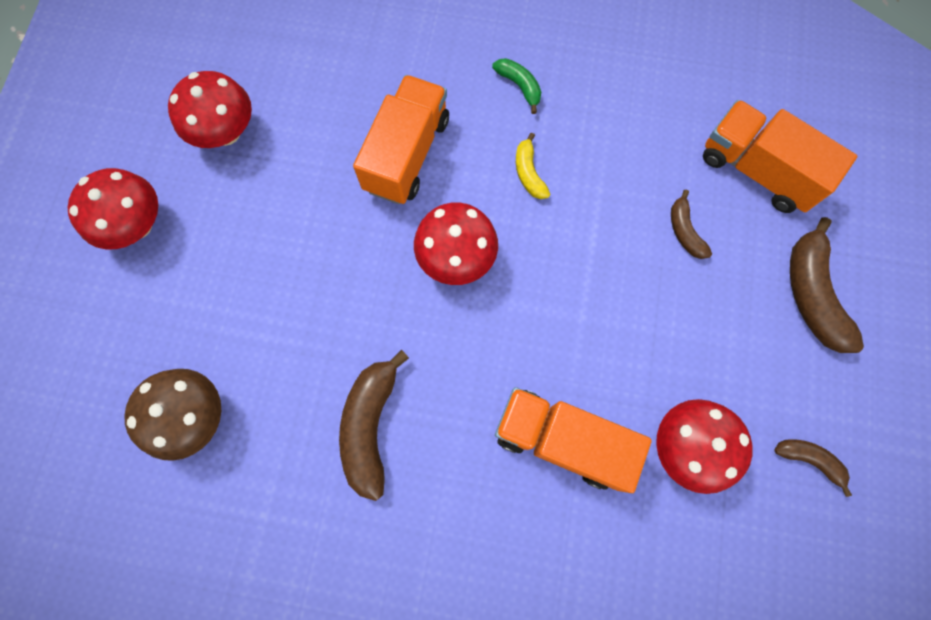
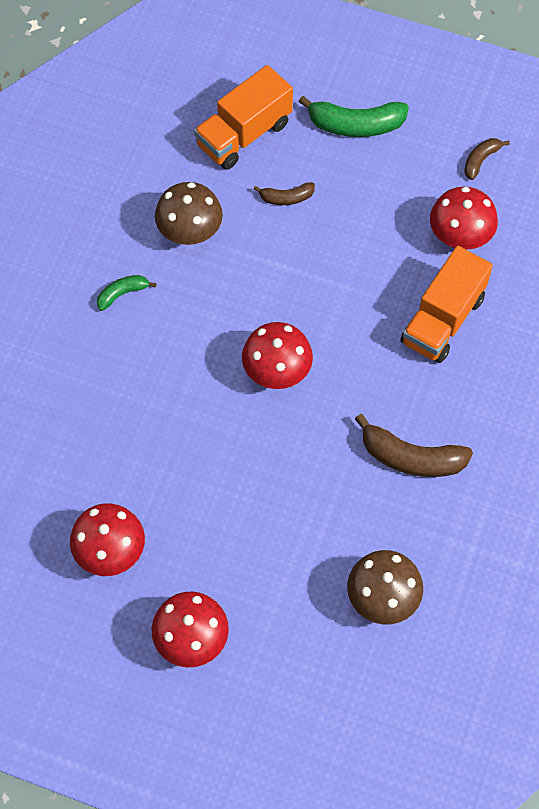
camera: 80 degrees left, 10 degrees down
orange truck [353,75,449,204] -> none
yellow banana [516,132,550,199] -> none
brown banana [790,217,864,353] -> green banana [299,96,409,137]
none -> brown mushroom [155,182,223,245]

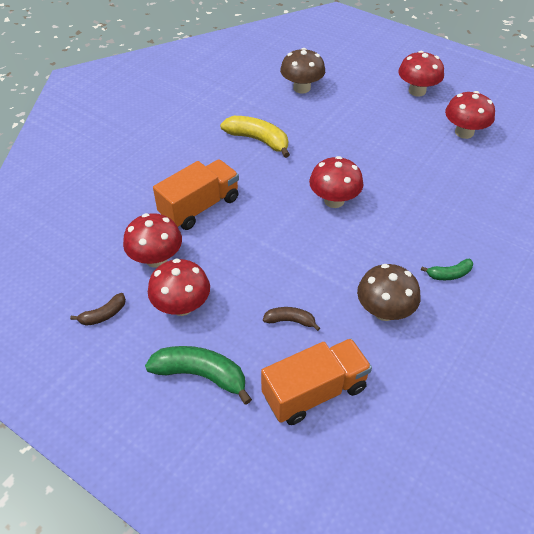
camera: 165 degrees left, 15 degrees down
brown banana [355,414,473,477] -> yellow banana [220,116,290,158]
none -> red mushroom [148,259,210,316]

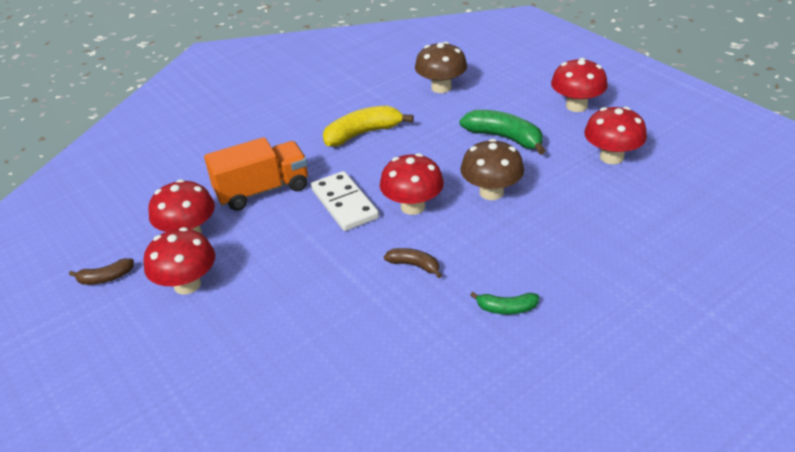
camera: 20 degrees right, 10 degrees down
green banana [145,346,252,405] -> green banana moved to [459,110,546,155]
yellow banana [220,116,290,158] -> yellow banana turned 75 degrees counterclockwise [323,106,414,146]
orange truck [261,338,372,425] -> none
brown banana [263,307,320,331] -> brown banana moved to [384,248,442,278]
brown mushroom [357,264,421,321] -> brown mushroom moved to [460,139,524,200]
none -> white domino [311,171,379,231]

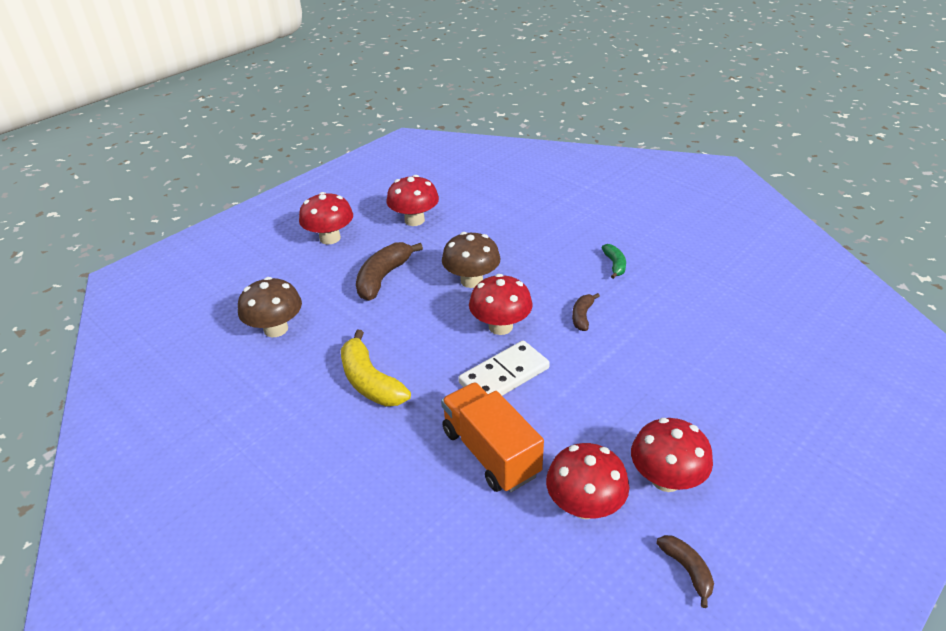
camera: 100 degrees left, 0 degrees up
green banana [459,110,546,155] -> brown banana [356,242,423,301]

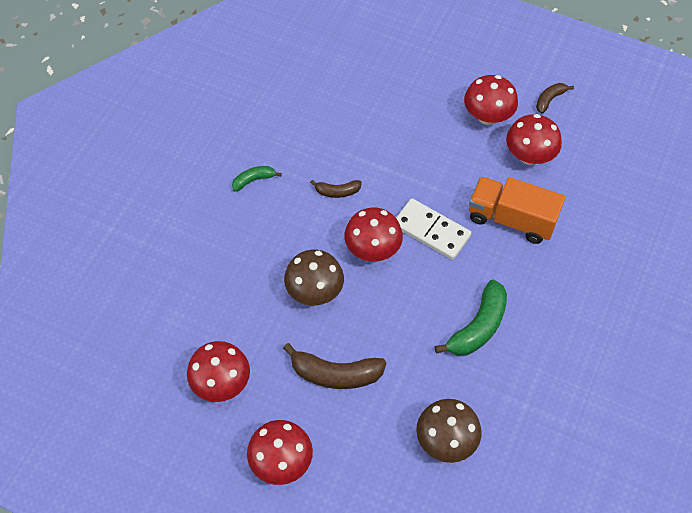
camera: 110 degrees left, 20 degrees up
yellow banana [341,330,411,406] -> green banana [434,280,507,356]
orange truck [441,382,544,492] -> orange truck turned 75 degrees clockwise [469,177,565,244]

